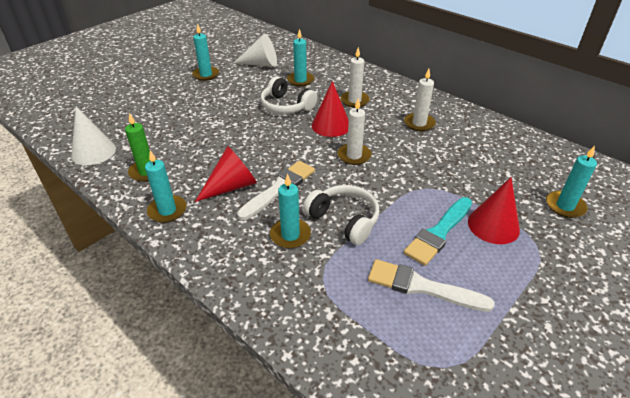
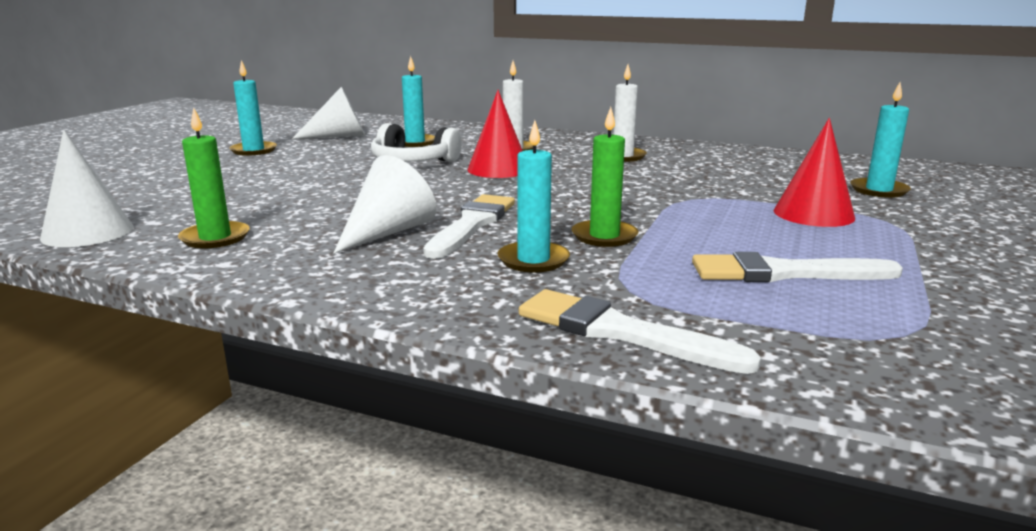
camera: 20 degrees left, 20 degrees down
turquoise candle [145,150,187,223] -> none
red cone [195,146,257,202] -> white cone [334,155,437,254]
white headphones [303,185,379,245] -> green candle [572,107,639,247]
white candle [337,98,371,165] -> none
turquoise brush [404,197,472,266] -> none
none -> white brush [519,289,761,374]

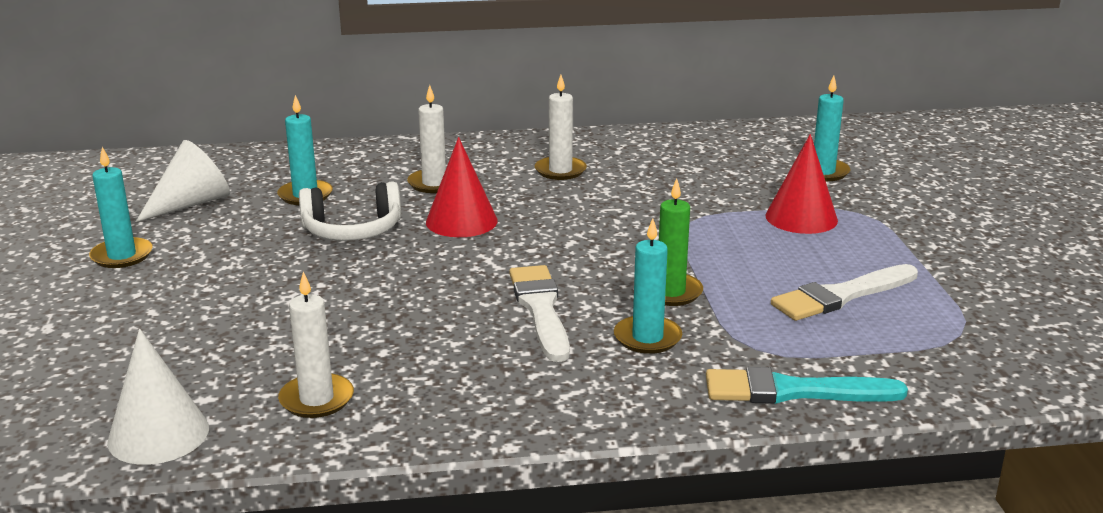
camera: 30 degrees left, 5 degrees up
green candle [178,107,250,248] -> white candle [278,272,354,418]
white cone [334,155,437,254] -> none
white brush [519,289,761,374] -> turquoise brush [706,367,908,404]

